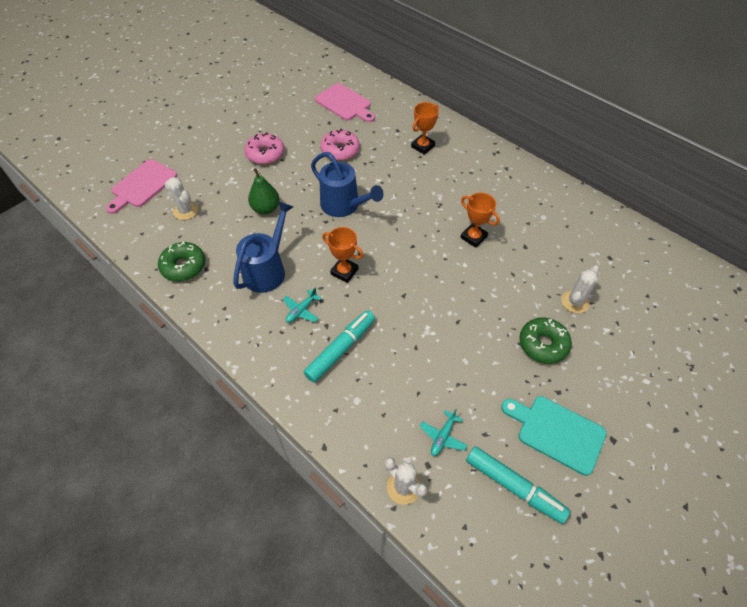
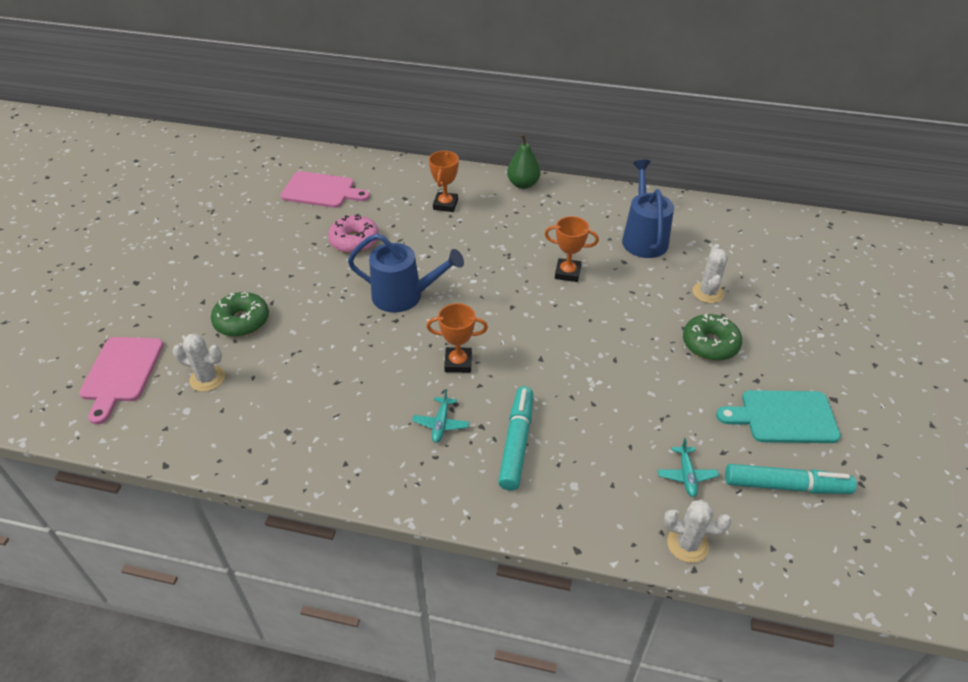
camera: 30 degrees left, 10 degrees down
green donut [158,242,205,282] -> green donut moved to [211,292,269,337]
blue watering can [233,201,293,293] -> blue watering can moved to [622,160,674,258]
pink donut [244,132,284,164] -> none
green pear [248,168,280,214] -> green pear moved to [507,134,541,189]

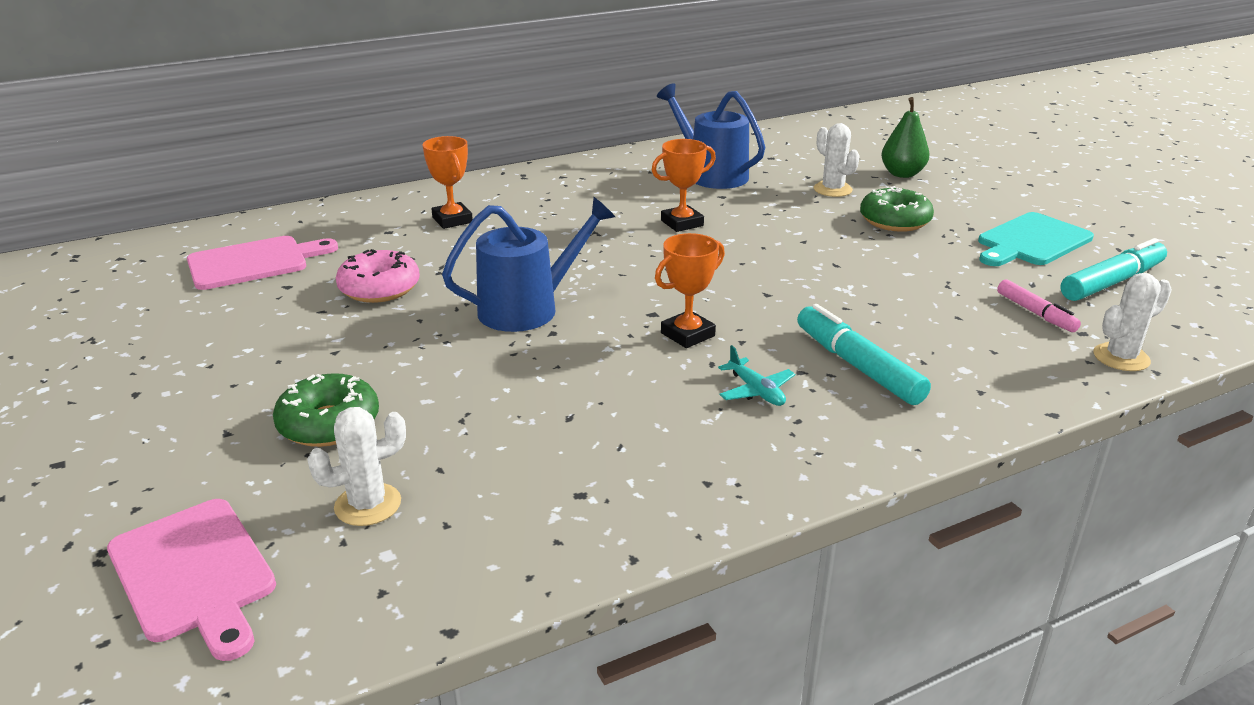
camera: 40 degrees left, 15 degrees down
green pear [507,134,541,189] -> green pear moved to [881,97,930,178]
turquoise plane [658,438,719,497] -> pink marker [997,279,1081,332]

